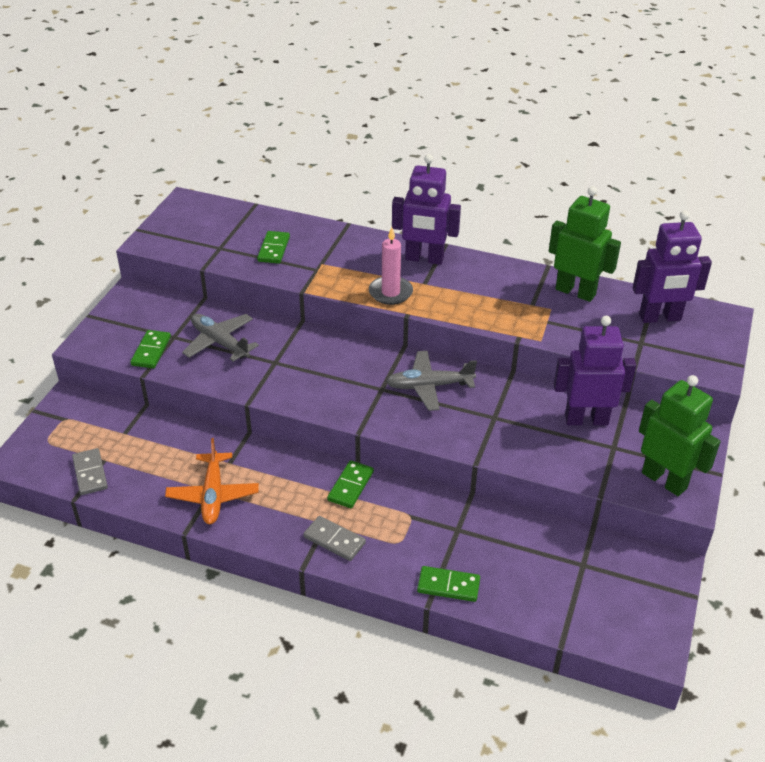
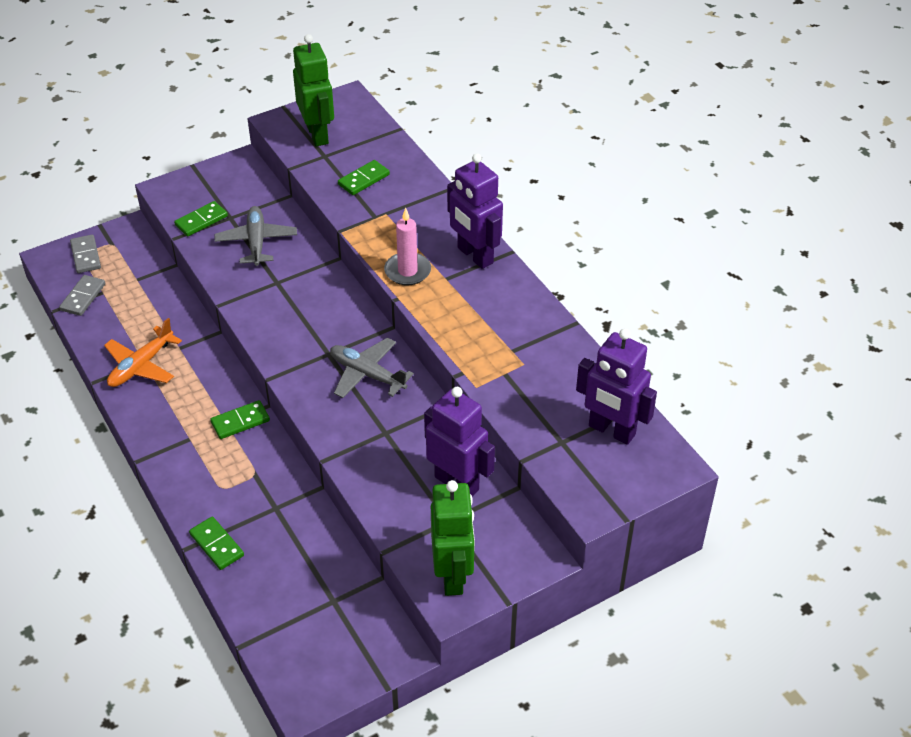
camera: 40 degrees right, 5 degrees up
grey domino [303,516,366,561] -> grey domino moved to [70,234,101,273]
green robot [549,186,621,302] -> green robot moved to [293,34,334,146]

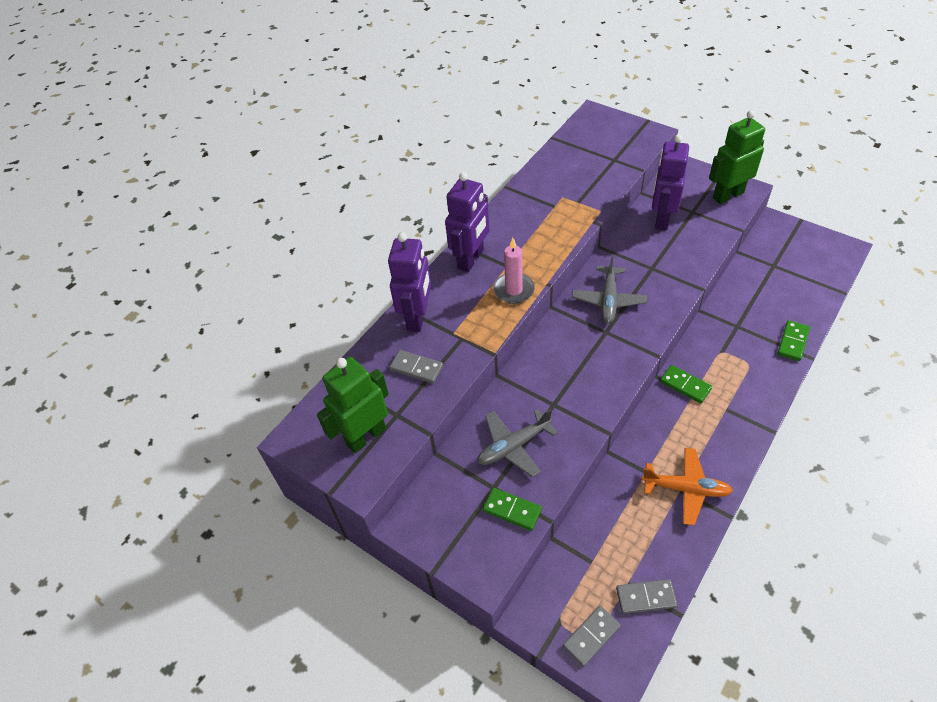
camera: 110 degrees left, 5 degrees up
green domino [338,160,390,195] -> grey domino [389,350,443,384]
purple robot [576,329,657,445] -> purple robot moved to [388,233,431,332]

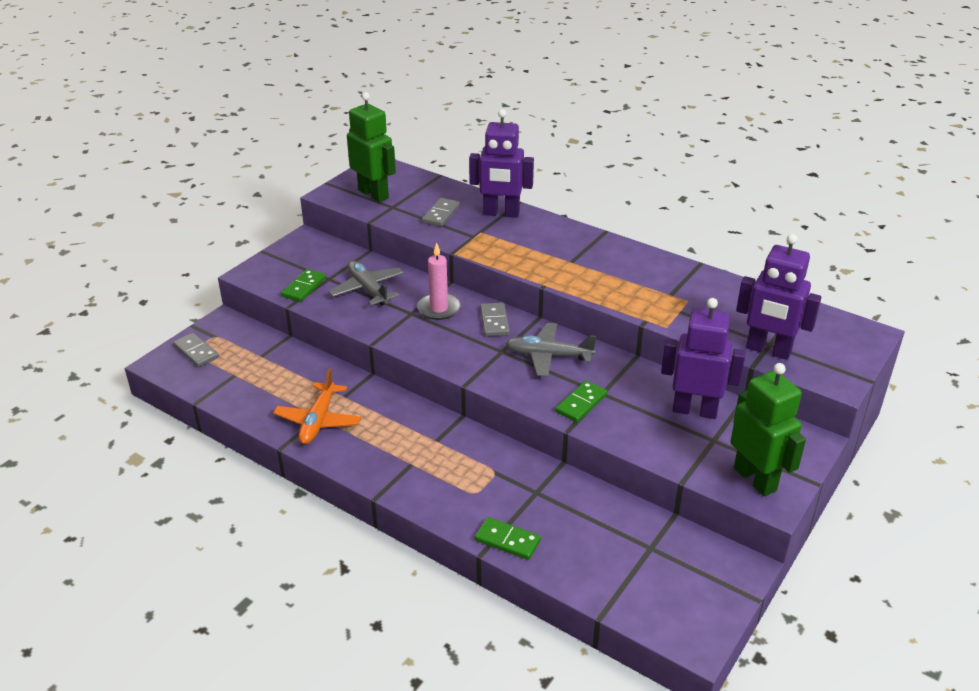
camera: 85 degrees right, 15 degrees down
purple robot [445,172,489,272] -> purple robot moved to [736,234,822,360]
pink candle [493,238,535,304] -> pink candle moved to [417,243,461,320]
grey domino [616,579,677,614] -> grey domino moved to [480,302,510,337]
green domino [660,365,712,403] -> green domino moved to [555,380,607,422]

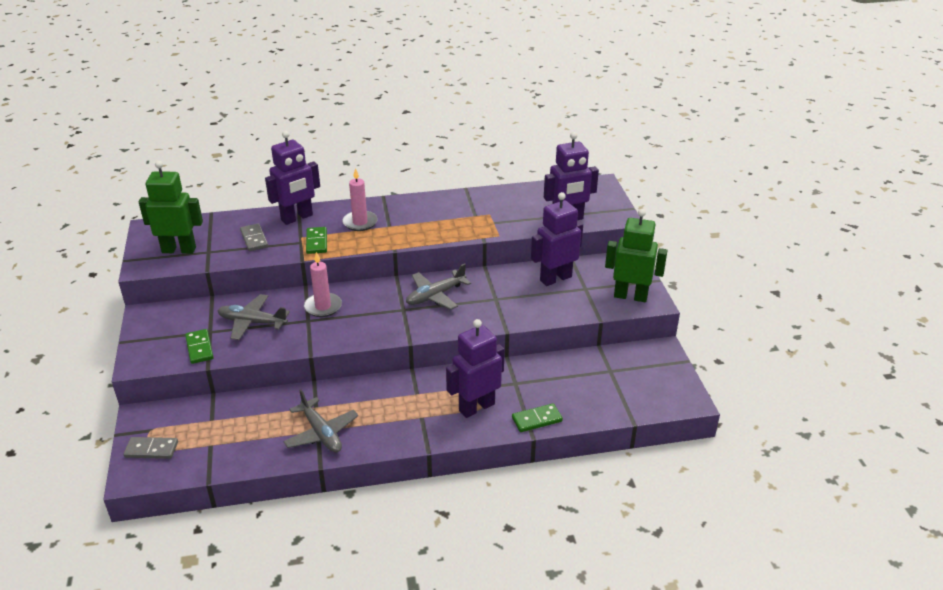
camera: 45 degrees left, 0 degrees up
orange plane [273,368,361,444] -> grey plane [283,389,358,453]
grey domino [480,302,510,337] -> none
green domino [555,380,607,422] -> green domino moved to [306,227,327,254]
none -> pink candle [342,168,378,231]
none -> purple robot [446,319,505,418]

